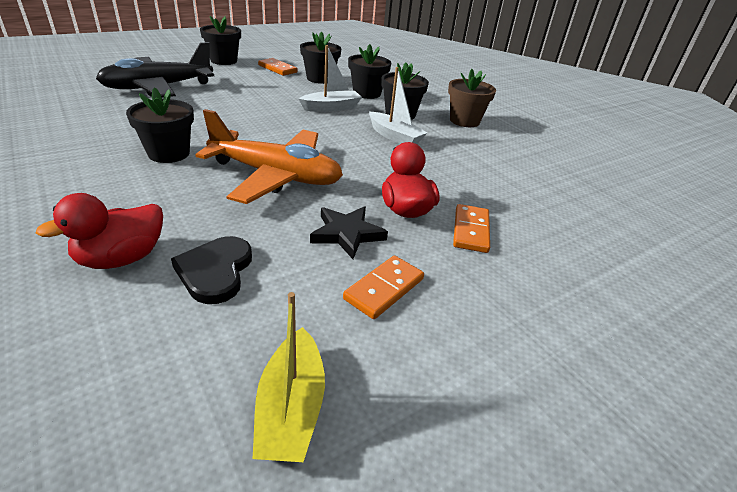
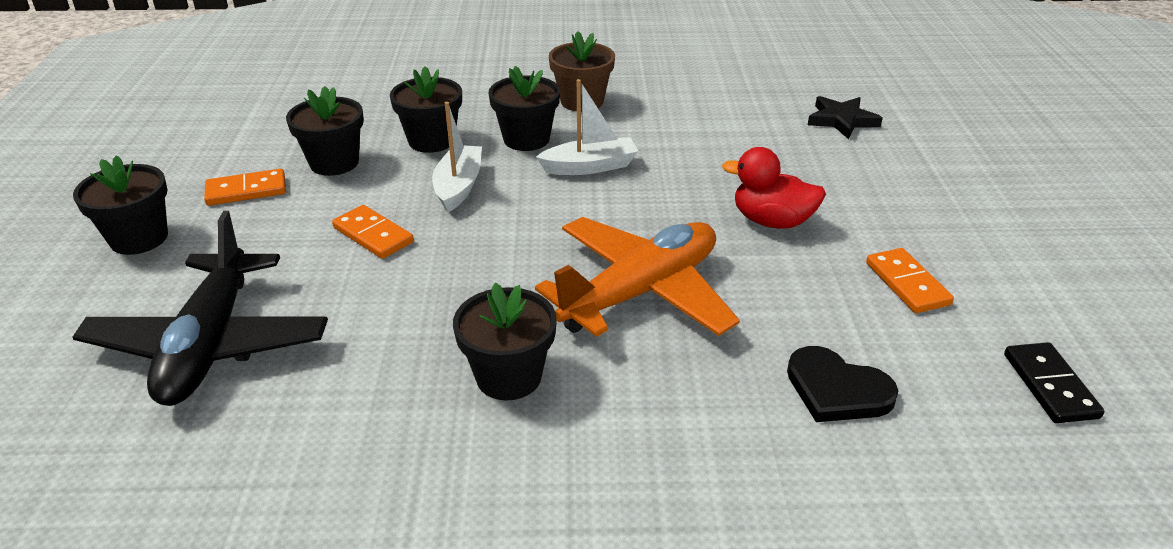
camera: 55 degrees left, 0 degrees up
red duck [36,193,163,269] -> none
yellow boat [252,292,325,462] -> black domino [1004,342,1104,423]
black star [310,206,388,259] -> black star moved to [808,96,883,139]
orange domino [453,204,490,253] -> orange domino moved to [332,205,414,259]

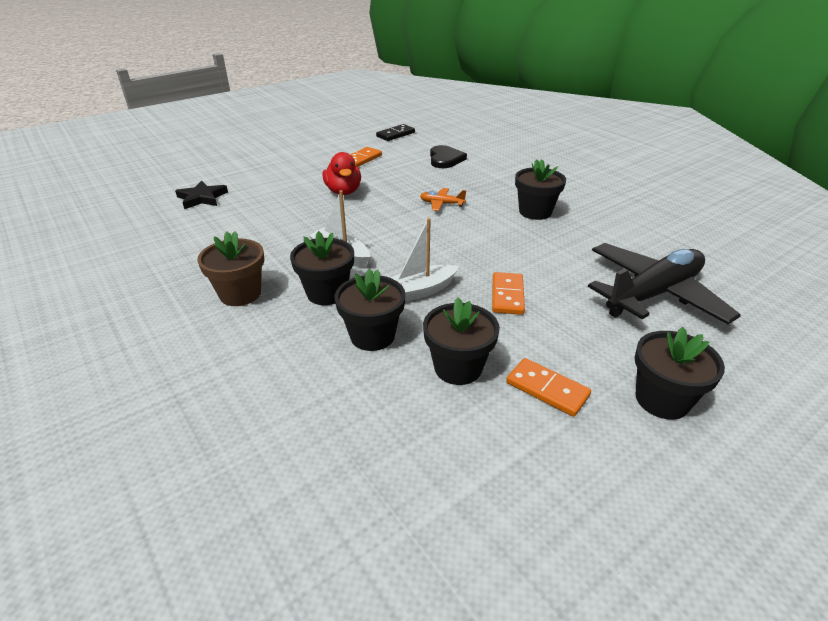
camera: 125 degrees left, 0 degrees up
orange plane [535,217,740,337] -> orange plane [420,188,466,211], size x0.42

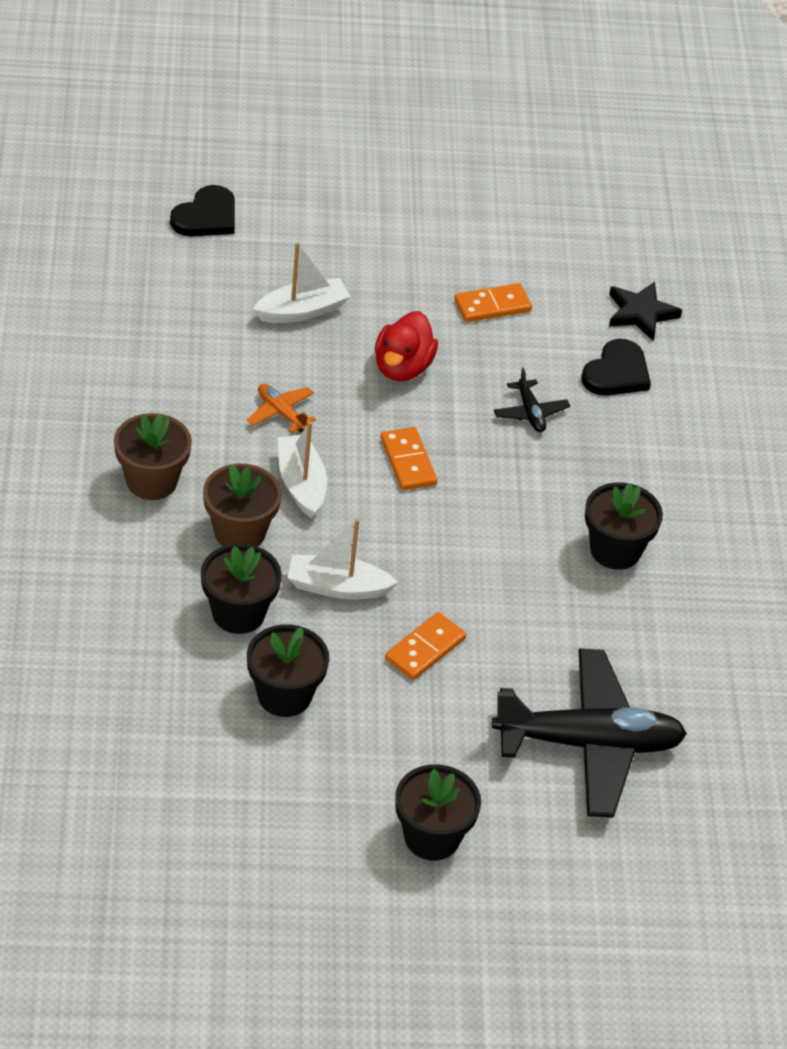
camera: 30 degrees right, 10 degrees up
black star [175,181,228,209] -> black star moved to [609,282,682,341]
black flower pot [290,231,354,305] -> brown flower pot [203,464,282,546]
black domino [376,124,415,141] -> none
orange plane [420,188,466,211] -> orange plane moved to [247,384,316,433]
orange domino [506,358,591,417] -> orange domino moved to [381,427,437,490]
none -> black heart [170,185,235,237]
none -> white boat [253,242,351,323]
none -> black plane [494,368,570,432]

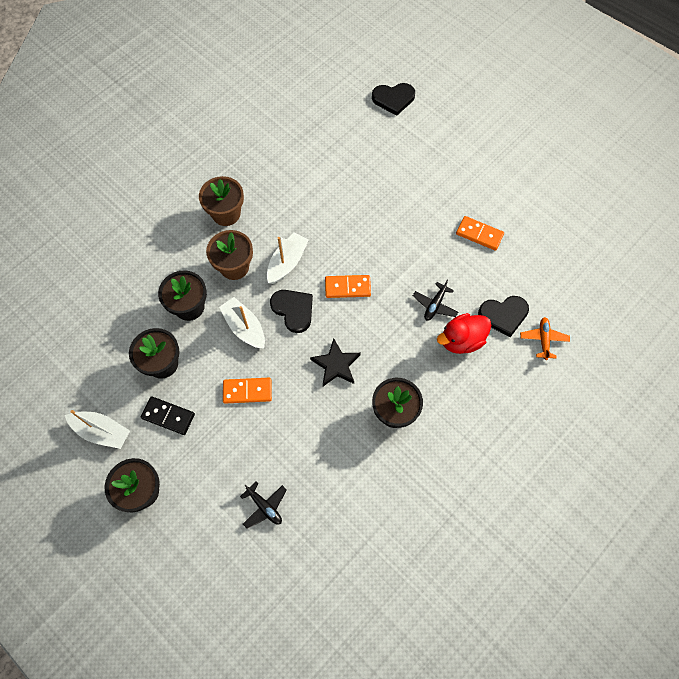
camera: 50 degrees right, 20 degrees up
orange plane [247,384,316,433] -> orange plane moved to [520,317,570,360]
white boat [253,242,351,323] -> white boat moved to [65,410,130,449]
red duck [375,311,438,381] -> red duck moved to [437,313,491,354]
orange domino [381,427,437,490] -> orange domino turned 60 degrees clockwise [325,275,371,298]
black plane [492,648,687,818] -> black plane [240,481,287,529], size x0.42
black star [609,282,682,341] -> black star moved to [310,339,361,386]
none -> black domino [141,396,195,435]
none -> black heart [270,290,313,333]

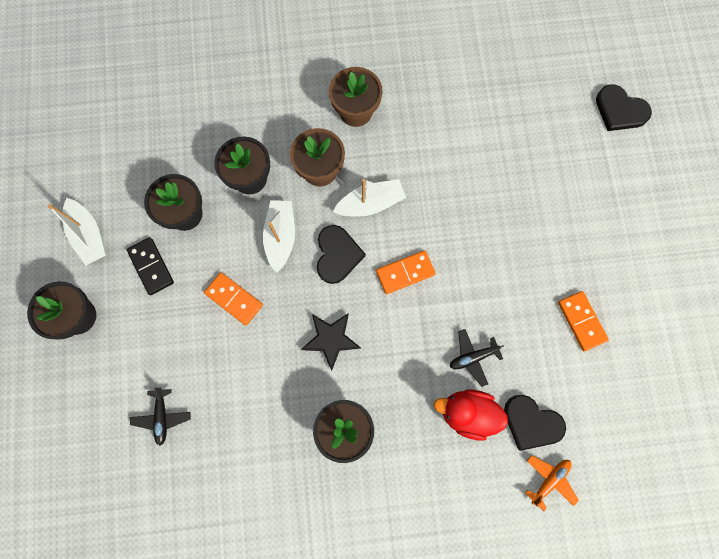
camera: 40 degrees right, 10 degrees up
orange domino [325,275,371,298] -> orange domino turned 60 degrees counterclockwise [376,251,436,294]

